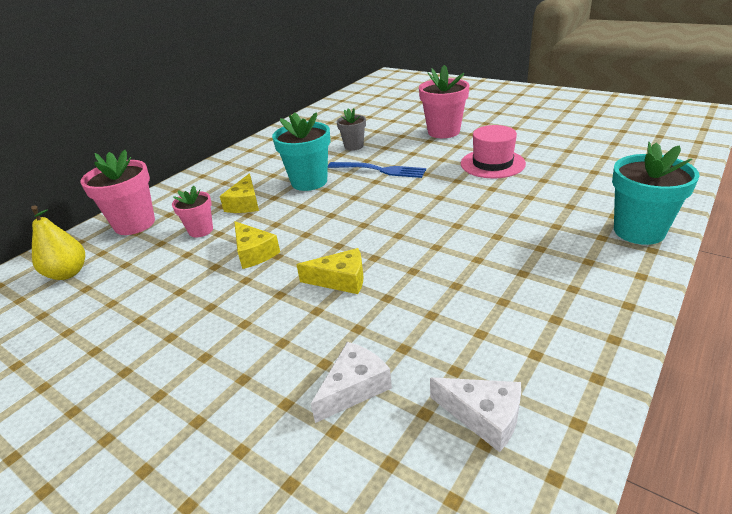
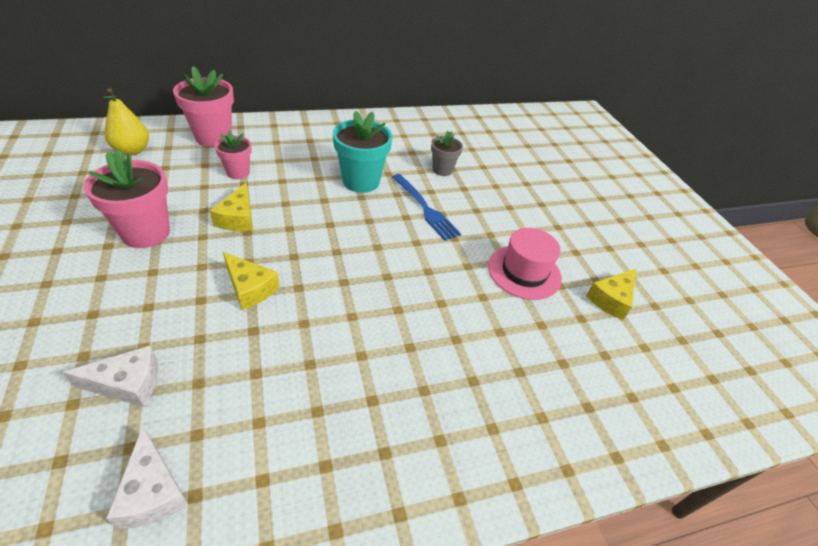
camera: 30 degrees right, 10 degrees up
yellow cheese [220,173,259,213] -> yellow cheese moved to [586,269,636,320]
pink flower pot [419,65,470,138] -> pink flower pot moved to [83,149,170,248]
turquoise flower pot [612,142,700,245] -> none

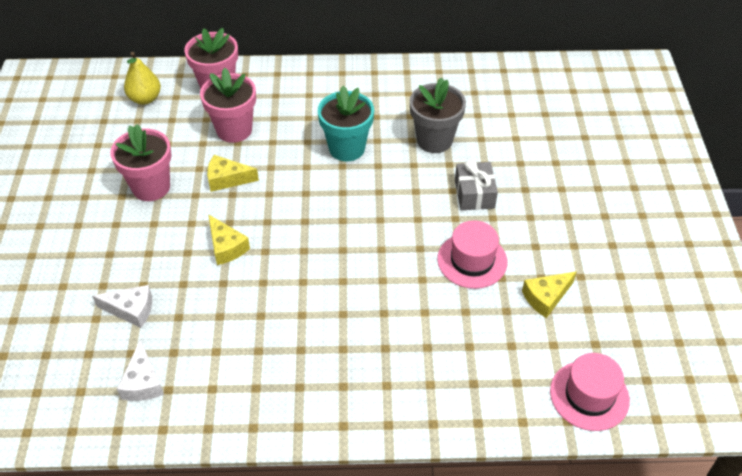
camera: 20 degrees right, 5 degrees up
yellow cheese [210,182,253,231] -> yellow cheese turned 75 degrees clockwise [207,155,259,192]
pink flower pot [215,131,252,179] -> pink flower pot [200,68,256,143], size x1.70
blue fork [392,174,461,241] -> none
grey flower pot [431,131,463,176] -> grey flower pot [410,78,466,153], size x1.70
none -> grey gift [455,161,498,210]
none -> pink hat [550,353,630,431]

